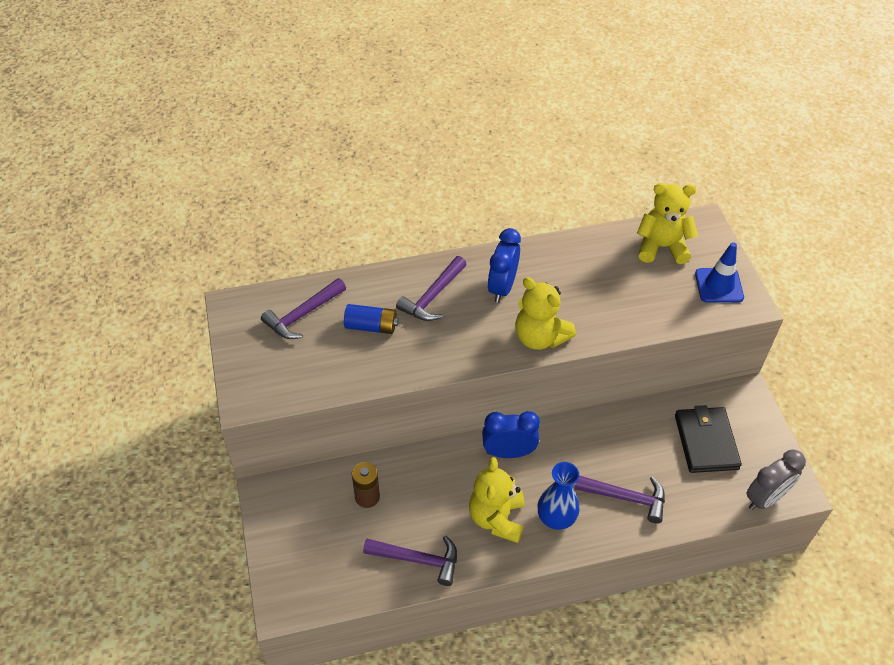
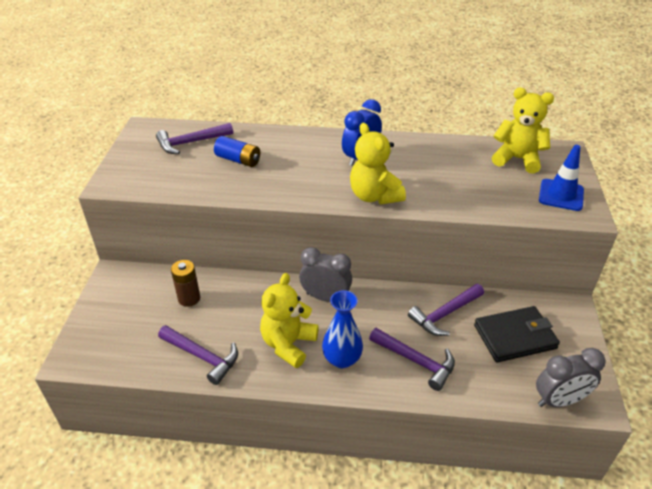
camera: 20 degrees right, 10 degrees down
purple hammer [396,256,467,321] -> purple hammer moved to [408,284,484,336]
blue clock [482,411,540,458] -> grey clock [299,247,352,302]
black wallet [675,405,742,473] -> black wallet turned 60 degrees clockwise [474,306,560,362]

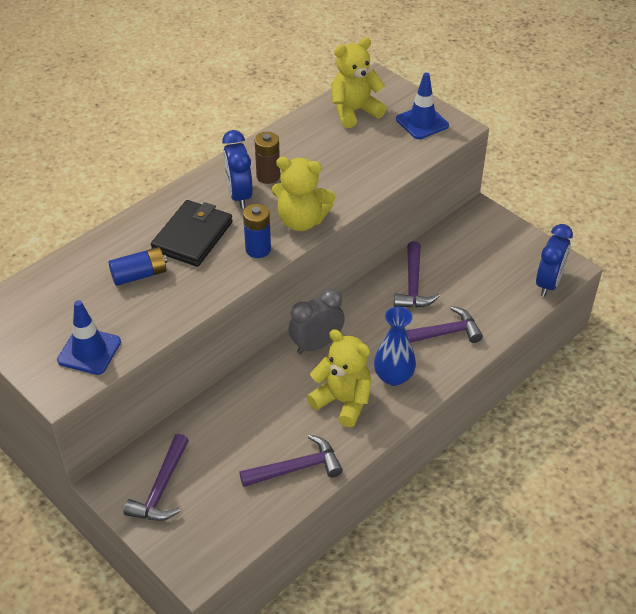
camera: 50 degrees left, 5 degrees up
purple hammer [156,123,233,154] -> purple hammer moved to [124,434,189,521]
brown battery [171,260,200,307] -> brown battery moved to [255,132,280,184]
yellow teddy bear [260,273,319,368] -> yellow teddy bear turned 150 degrees clockwise [307,329,371,427]
black wallet [474,306,560,362] -> black wallet moved to [151,200,233,267]
grey clock [536,348,606,407] -> blue clock [536,224,573,297]
none -> blue traffic cone [57,300,121,375]
none -> blue battery [243,204,271,258]

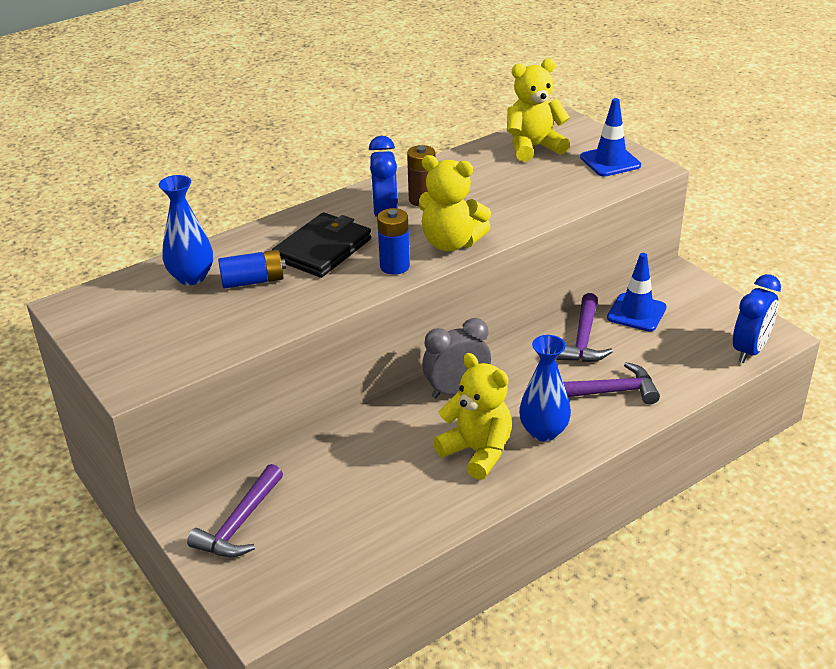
camera: 10 degrees right, 10 degrees down
blue traffic cone [57,300,121,375] -> blue traffic cone moved to [607,253,667,332]
purple hammer [239,435,343,487] -> none
none -> blue vase [159,175,213,285]

